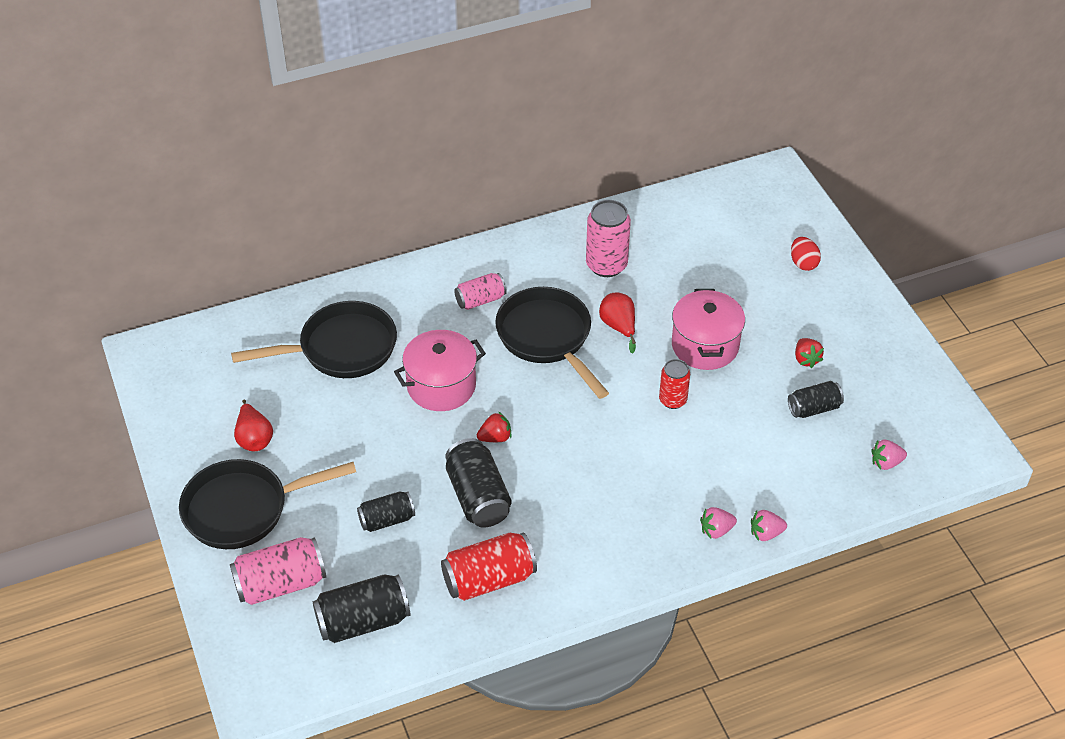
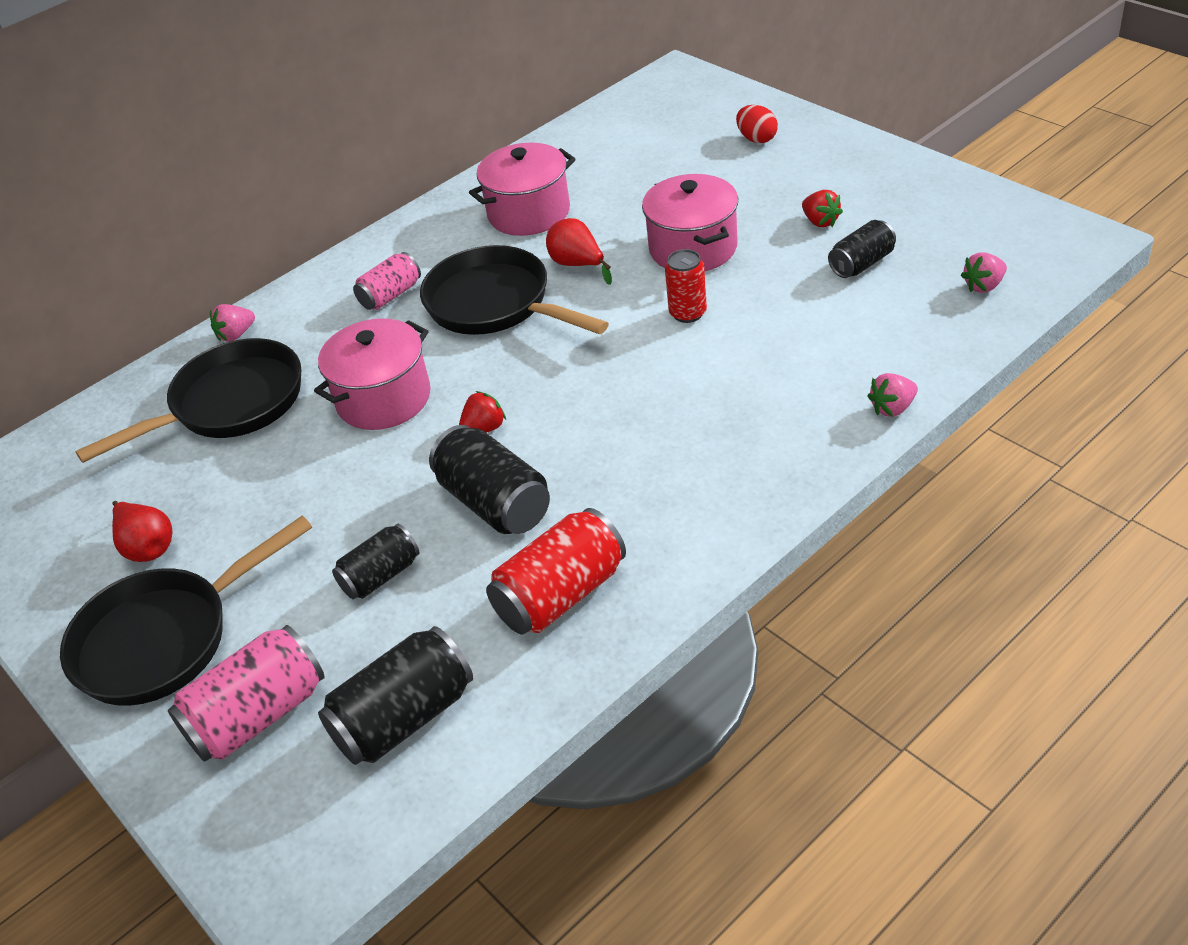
camera: 15 degrees left, 5 degrees down
pink can [586,200,631,277] -> pink pot [469,143,576,236]
pink strawberry [700,507,737,539] -> pink strawberry moved to [210,304,255,342]

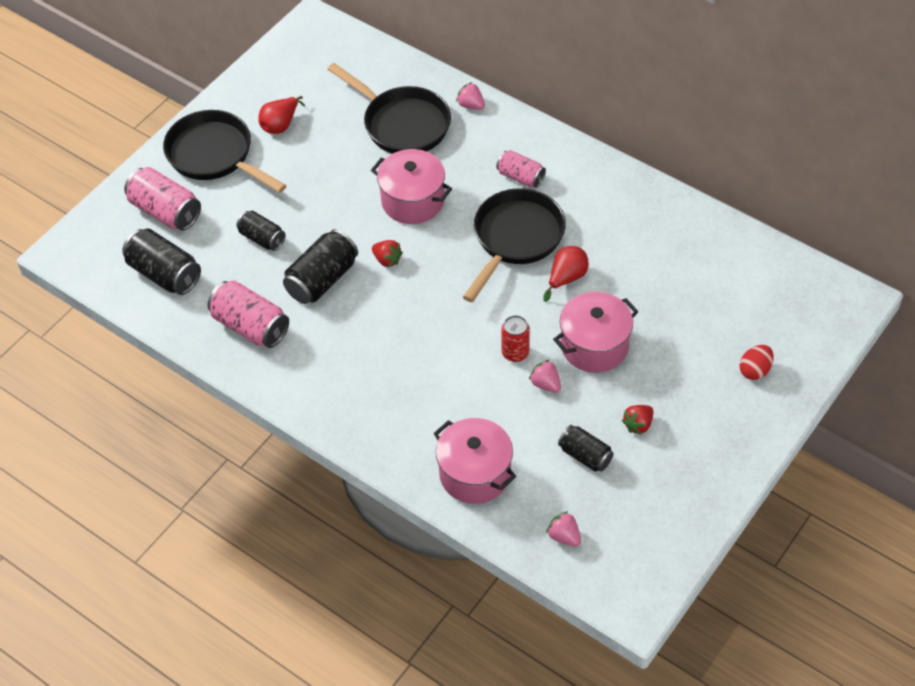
camera: 75 degrees right, 10 degrees up
pink pot [469,143,576,236] -> pink pot moved to [433,418,516,504]
red can [486,508,626,635] -> pink can [208,280,289,348]
pink strawberry [868,373,918,417] -> pink strawberry moved to [529,360,561,393]

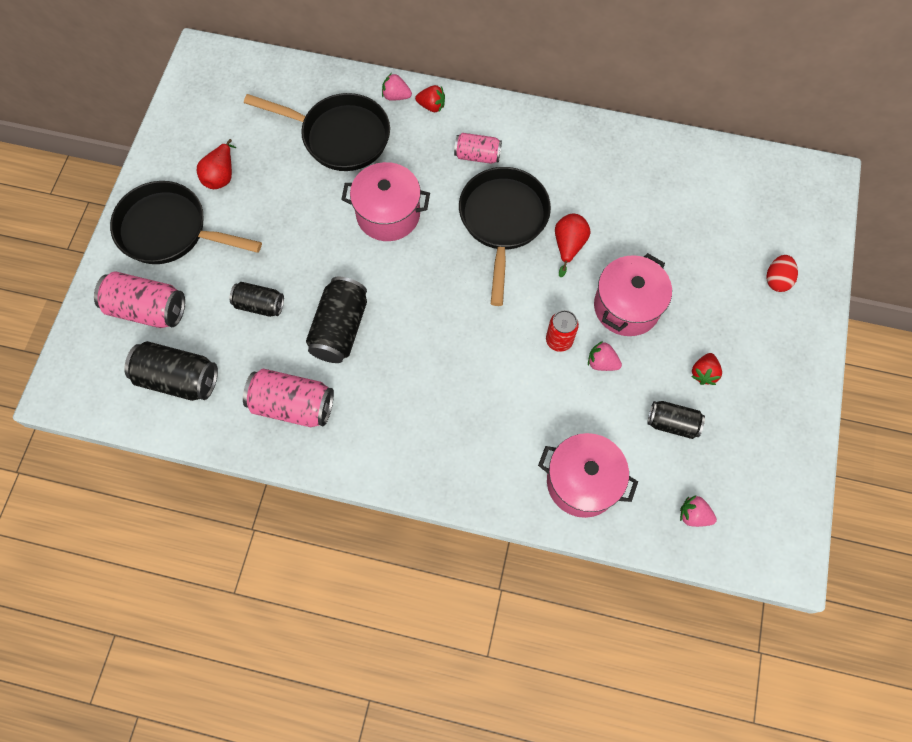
camera: 25 degrees left, 15 degrees up
red strawberry [372,240,403,268] -> red strawberry moved to [415,85,445,112]

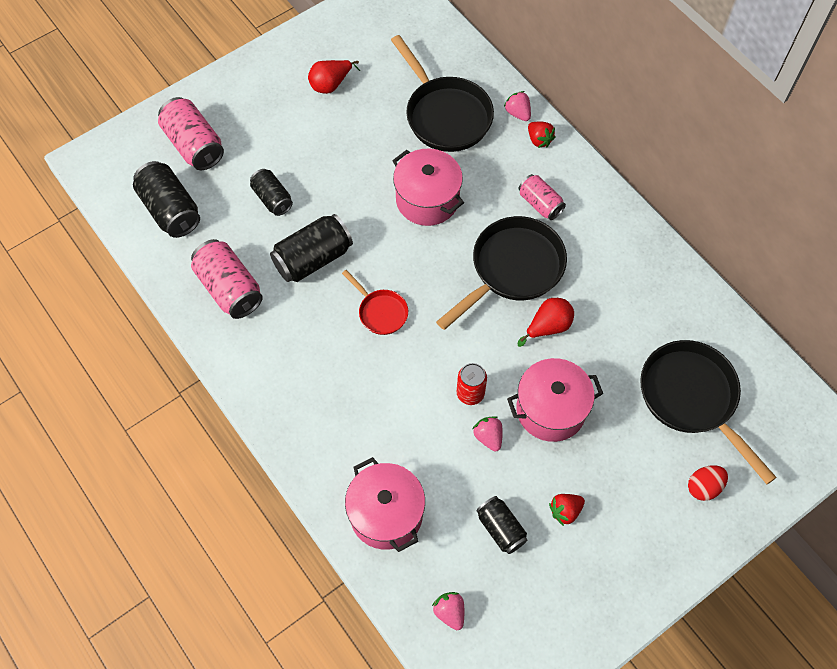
camera: 40 degrees right, 5 degrees down
black pan [110,181,262,264] -> black pan moved to [640,340,777,484]
none -> red pan [342,270,408,335]

